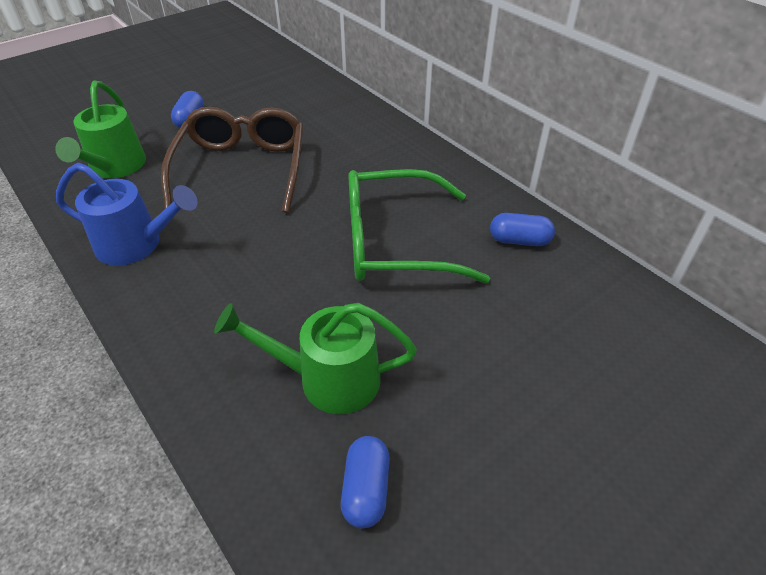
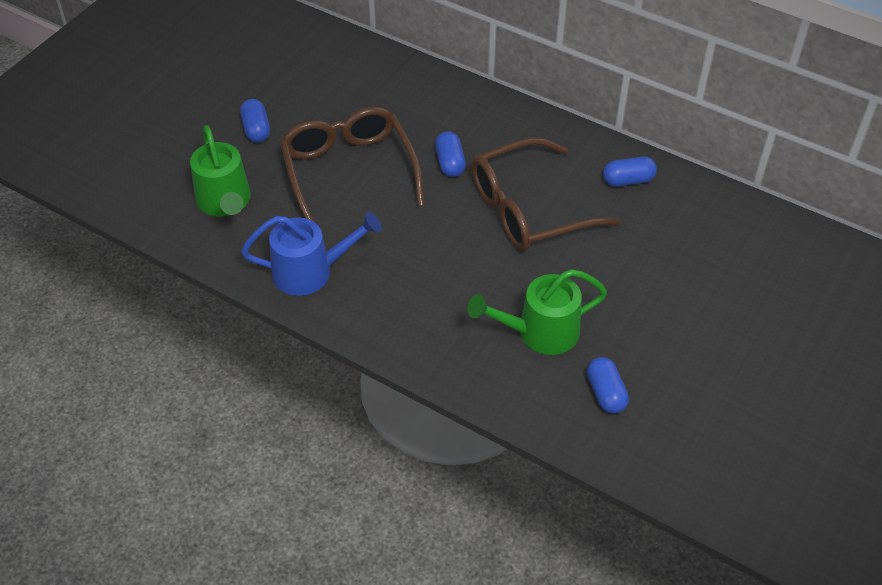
camera: 20 degrees left, 5 degrees up
green glasses [348,169,490,283] -> brown glasses [471,137,621,251]
none -> blue capsule [435,131,466,177]

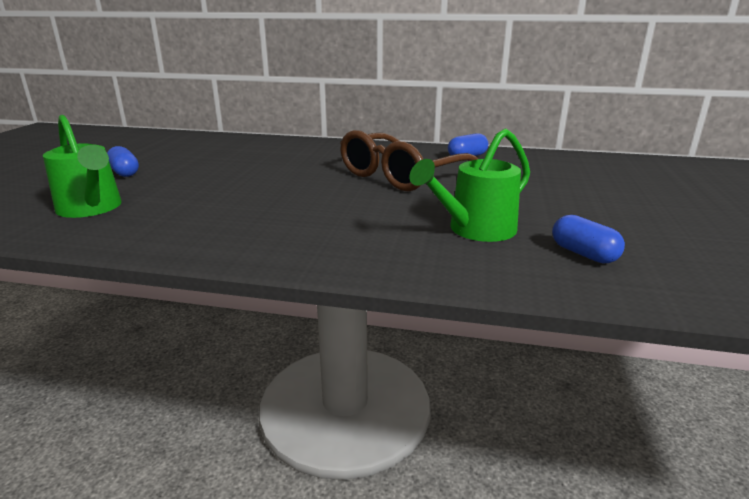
camera: 20 degrees left, 25 degrees down
blue watering can [241,212,382,296] -> none
brown glasses [280,107,425,222] -> none
blue capsule [435,131,466,177] -> none

